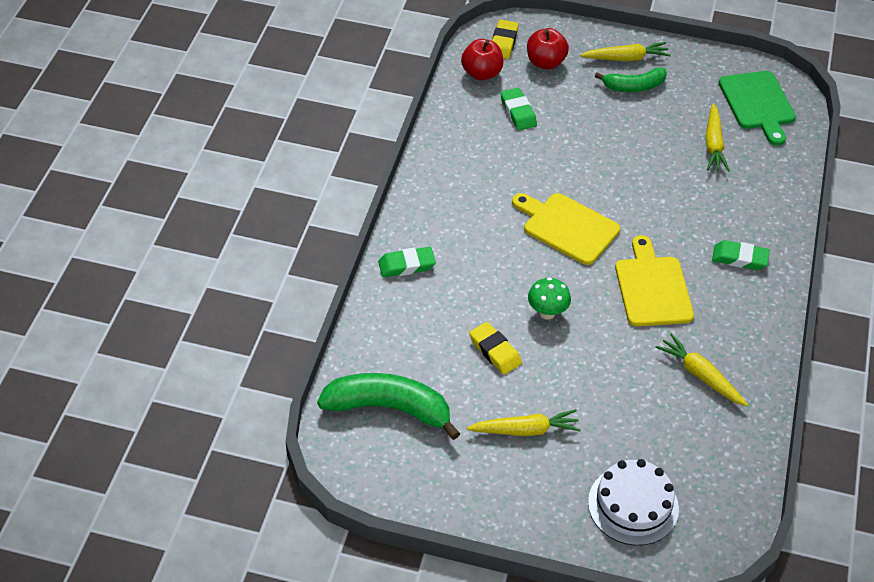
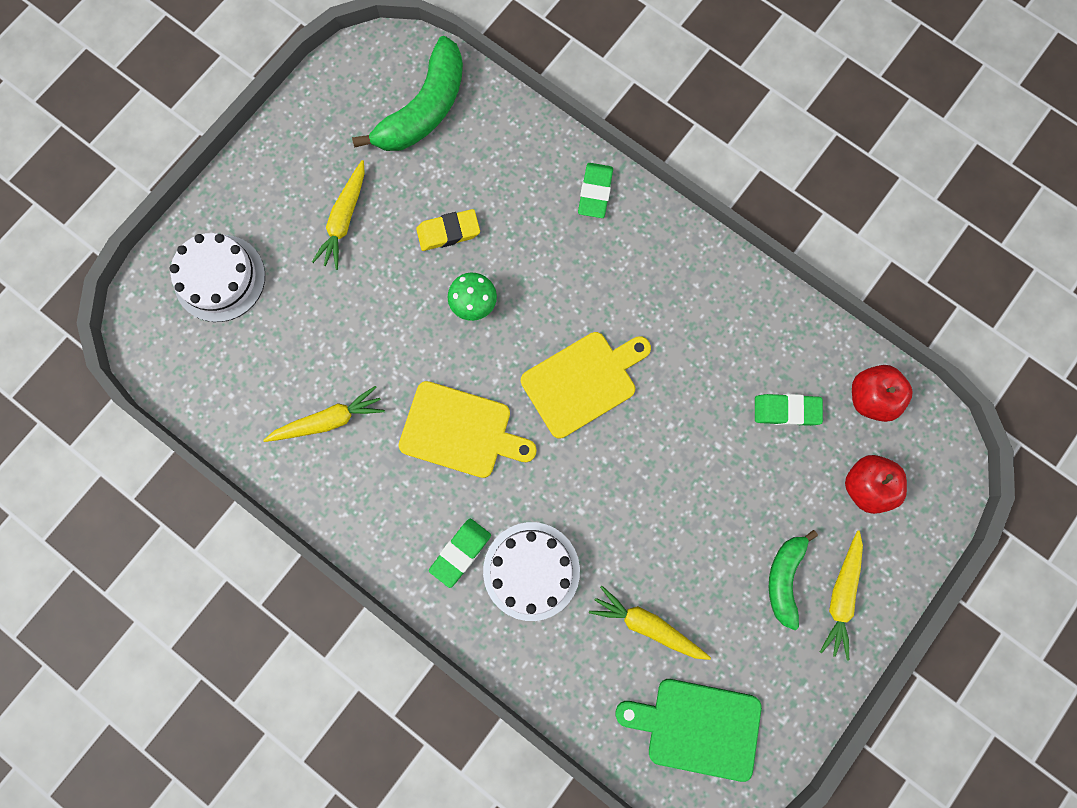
camera: 115 degrees right, 30 degrees up
yellow eraser [492,20,519,59] -> none
none -> white cake [483,522,580,621]

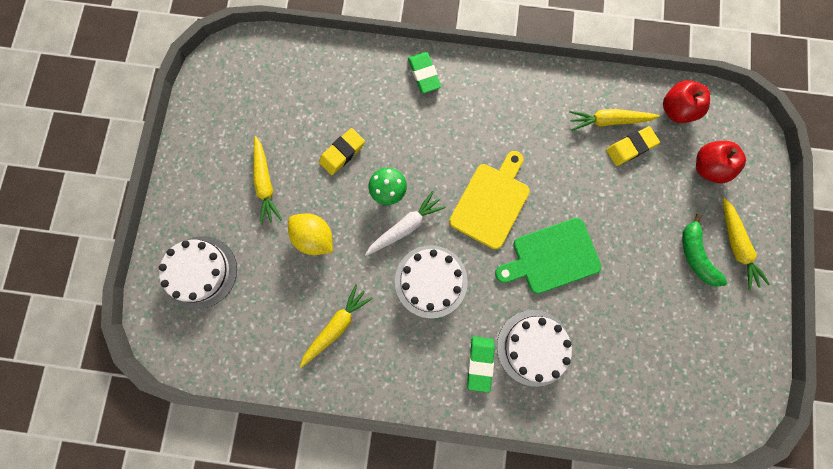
camera: 30 degrees left, 0 degrees up
green banana [352,36,463,151] -> none
yellow cutting board [399,381,537,478] -> white cake [395,245,468,318]
yellow carrot [589,586,711,660] -> yellow carrot moved to [569,109,660,131]
green cutting board [616,679,762,782] -> green cutting board moved to [495,218,602,294]
green eraser [755,394,823,426] -> yellow eraser [606,126,660,166]
none -> yellow lemon [288,214,333,255]
none -> white carrot [365,191,446,256]

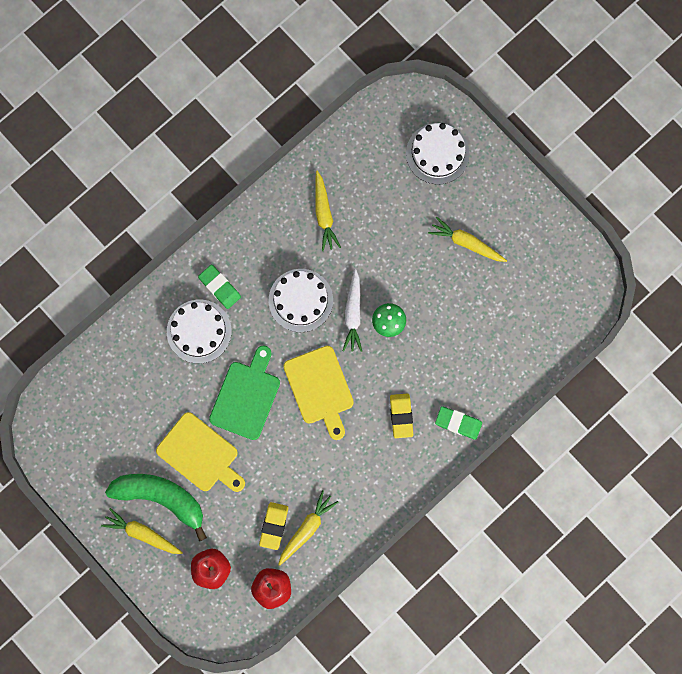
camera: 130 degrees right, 0 degrees up
yellow lemon [288,214,333,255] -> none
yellow eraser [319,128,365,175] -> yellow eraser moved to [390,394,413,438]
green banana [682,214,727,287] -> green banana [105,474,207,541], size x1.63
none -> yellow cutting board [156,412,245,492]

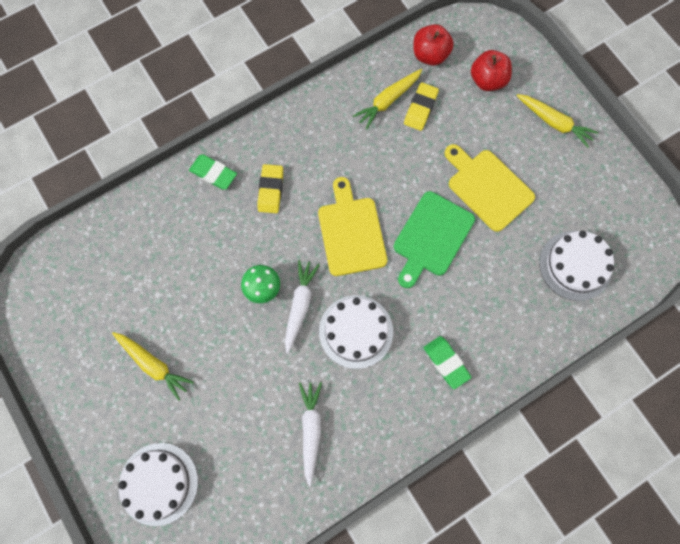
camera: 170 degrees left, 5 degrees down
green banana [105,474,207,541] -> none
white cake [167,300,232,364] -> white cake moved to [539,231,614,301]
yellow carrot [315,170,341,251] -> white carrot [299,382,322,487]

